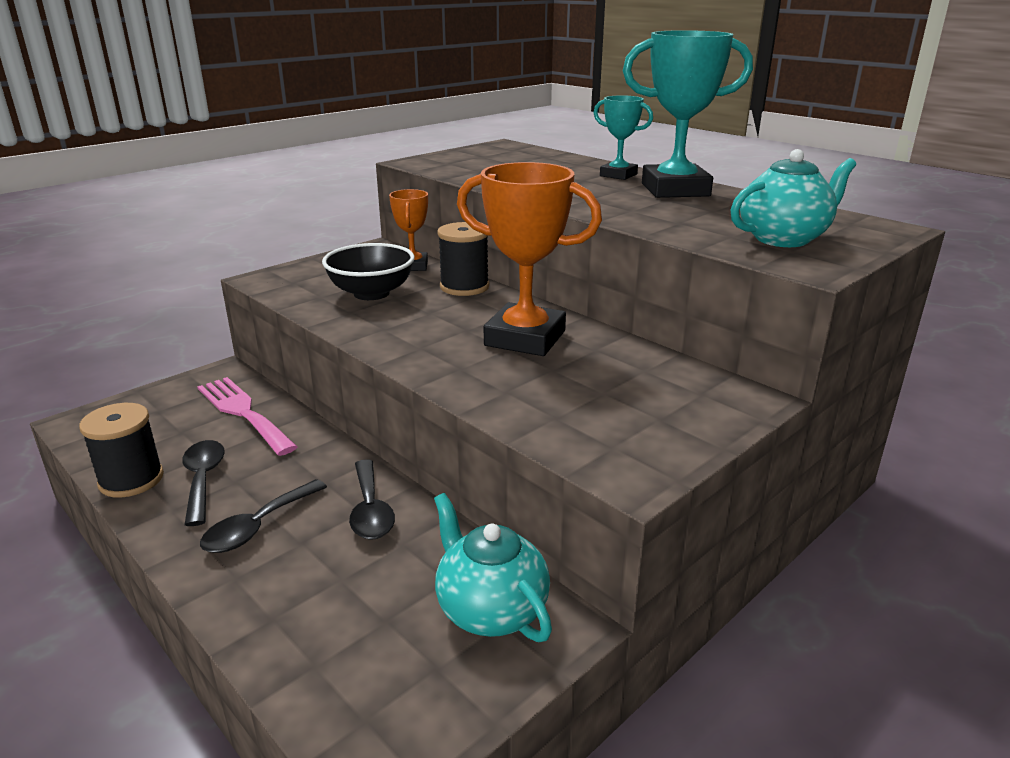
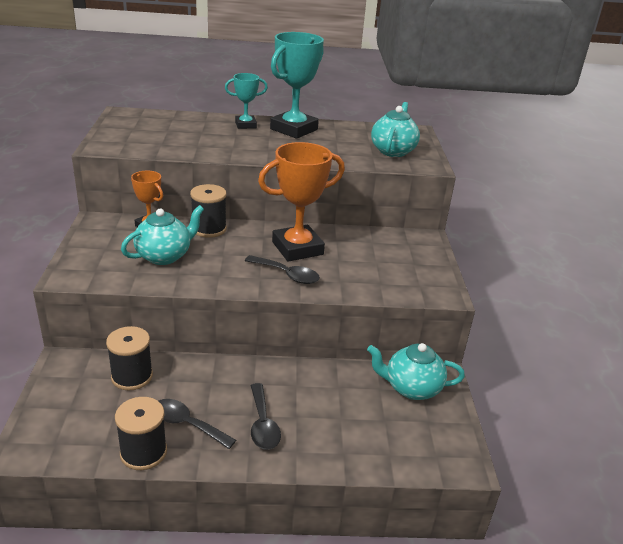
camera: 50 degrees left, 5 degrees up
pink fork [197,377,297,456] -> black spool [106,326,153,390]
black bowl [322,243,415,300] -> turquoise teapot [121,205,204,265]
black spoon [349,459,395,539] -> black spoon moved to [245,255,320,284]

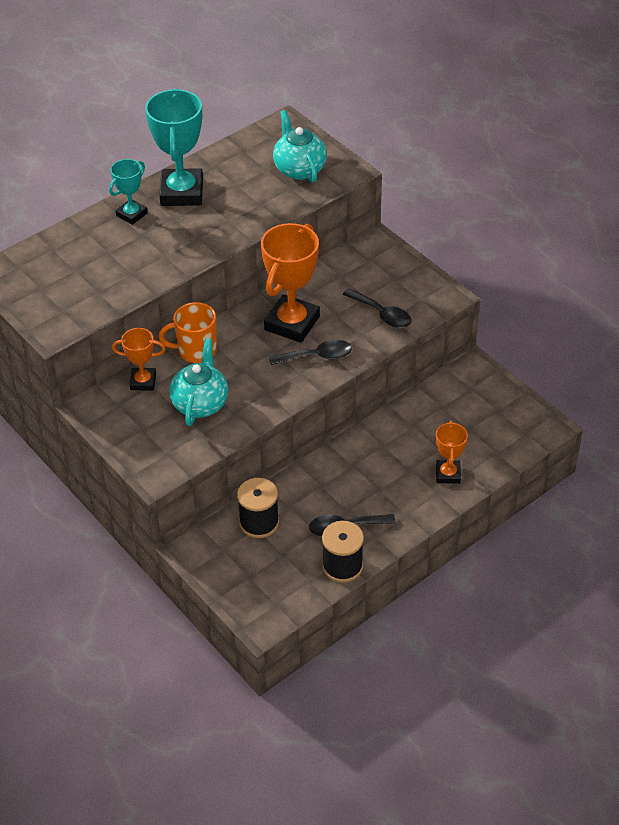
camera: 35 degrees left, 15 degrees up
black spool [190,184,227,238] -> orange mug [159,302,217,363]
black spoon [251,383,281,450] -> black spoon moved to [343,288,412,328]
turquoise teapot [367,343,465,400] -> none
none -> orange trophy [436,421,468,484]

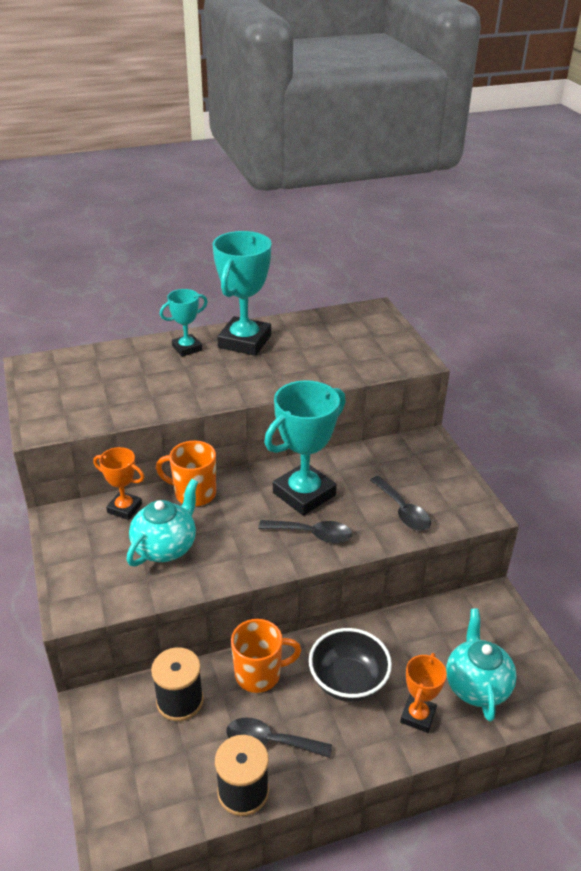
camera: 20 degrees right, 10 degrees down
orange trophy [261,223,320,343] -> turquoise trophy [264,380,346,516]
turquoise teapot [273,110,327,183] -> turquoise teapot moved to [446,609,517,722]
none -> orange mug [231,619,302,693]
none -> black bowl [309,628,392,702]

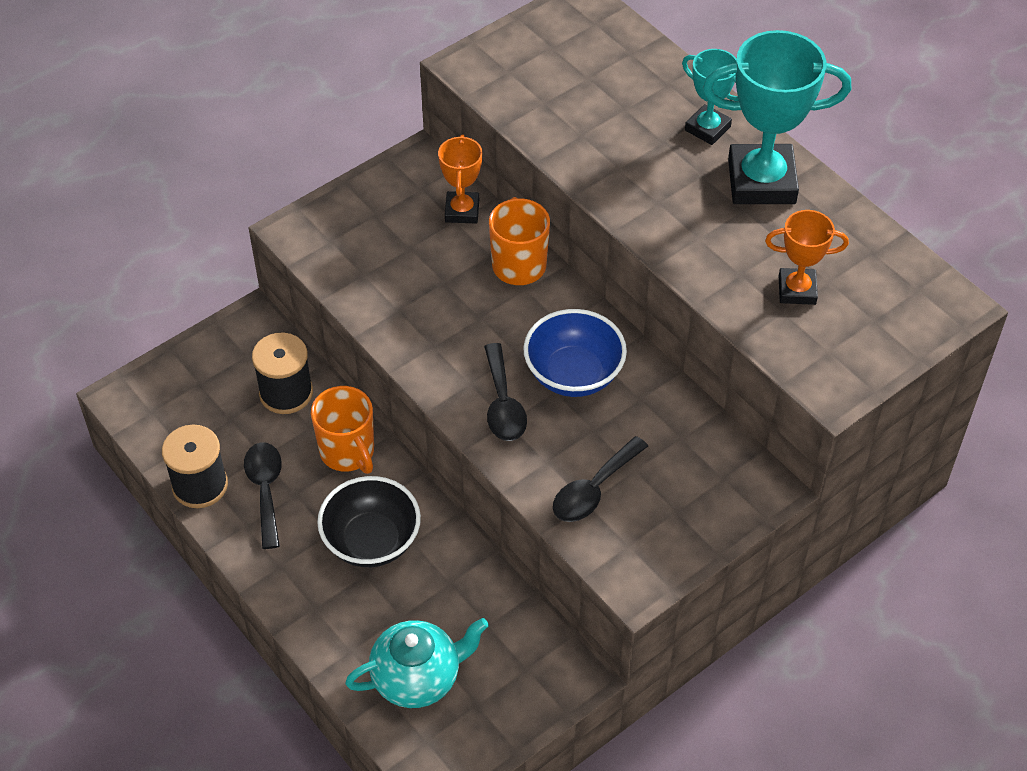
camera: 70 degrees right, 15 degrees up
turquoise teapot [127,479,198,566] -> none
turquoise trophy [264,380,346,516] -> blue bowl [524,309,627,397]
orange trophy [400,653,447,733] -> orange trophy moved to [765,210,849,305]

